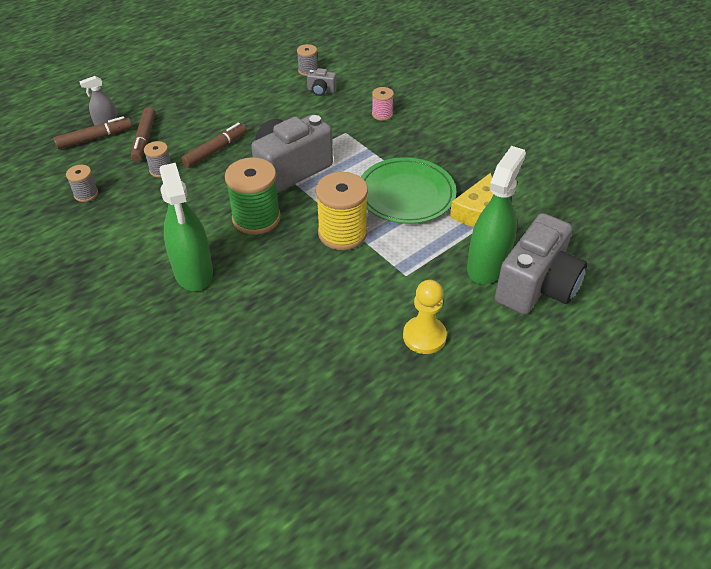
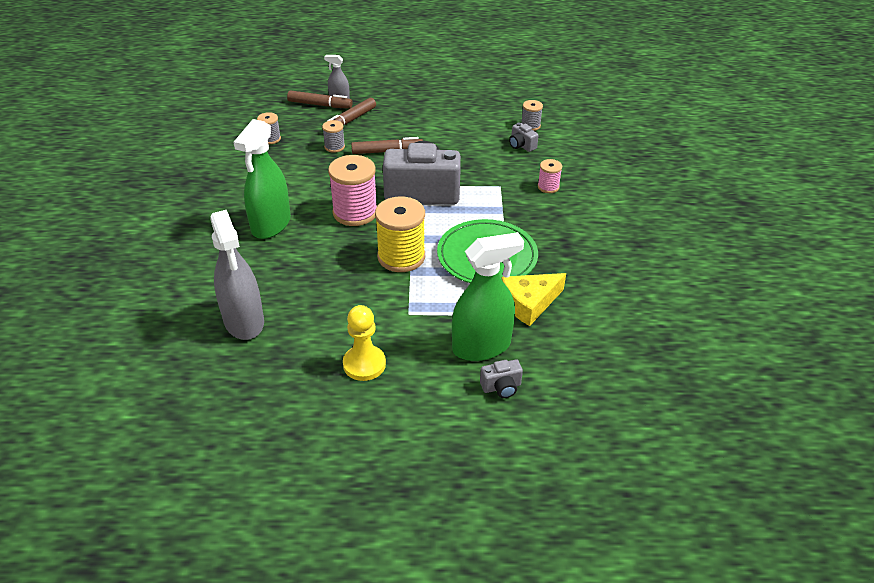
camera: 40 degrees right, 5 degrees down
green spool [225,157,281,235] -> pink spool [328,155,377,226]
grey camera [495,213,587,315] -> grey camera [480,360,523,398], size x0.41
none -> grey spray bottle [210,210,264,340]

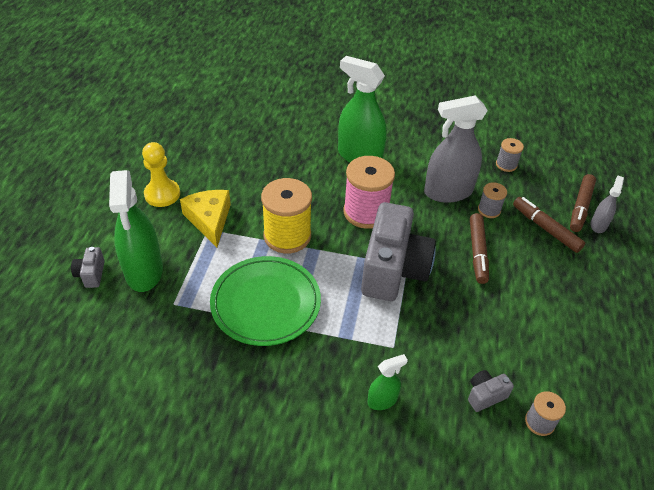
camera: 100 degrees right, 5 degrees up
grey spray bottle [210,210,264,340] -> grey spray bottle moved to [424,95,488,203]
yellow cheese [502,273,566,326] -> yellow cheese moved to [180,190,231,248]
pink spool [538,159,562,193] -> green spray bottle [368,354,408,410]

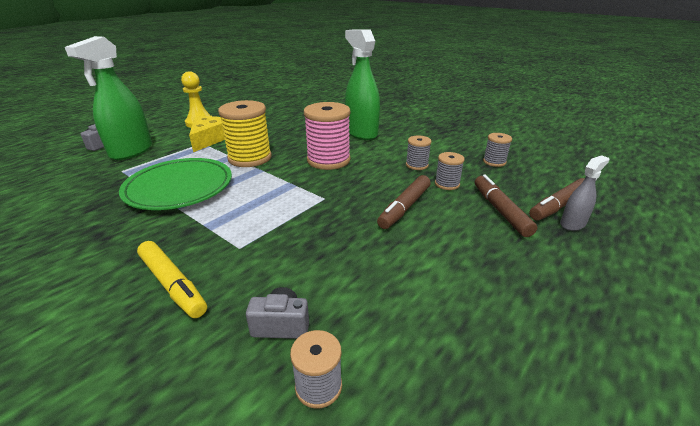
camera: 30 degrees right, 15 degrees down
grey camera [361,202,436,301] -> none
green spray bottle [368,354,408,410] -> yellow marker [137,241,207,318]
grey spray bottle [424,95,488,203] -> grey spool [406,136,432,170]

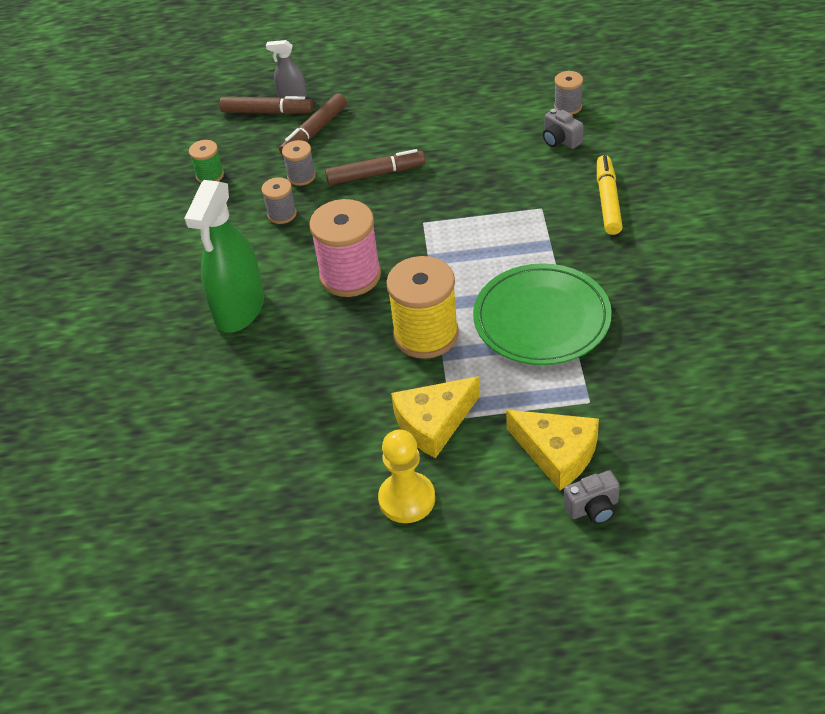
camera: 130 degrees left, 15 degrees up
green spray bottle [65,36,152,160] -> yellow cheese [506,410,599,490]
grey spool [483,133,512,167] -> green spool [189,140,224,183]

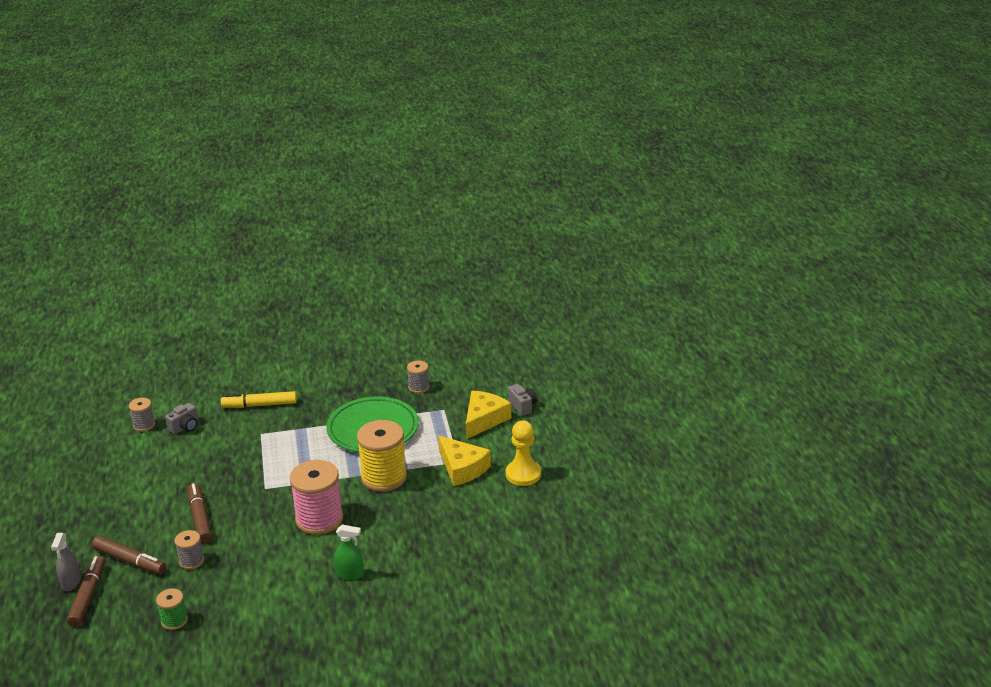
camera: 100 degrees left, 15 degrees down
green spray bottle [184,180,264,332] -> green spray bottle [334,524,364,580], size x0.49
grey spool [261,177,297,224] -> grey spool moved to [407,360,429,393]

